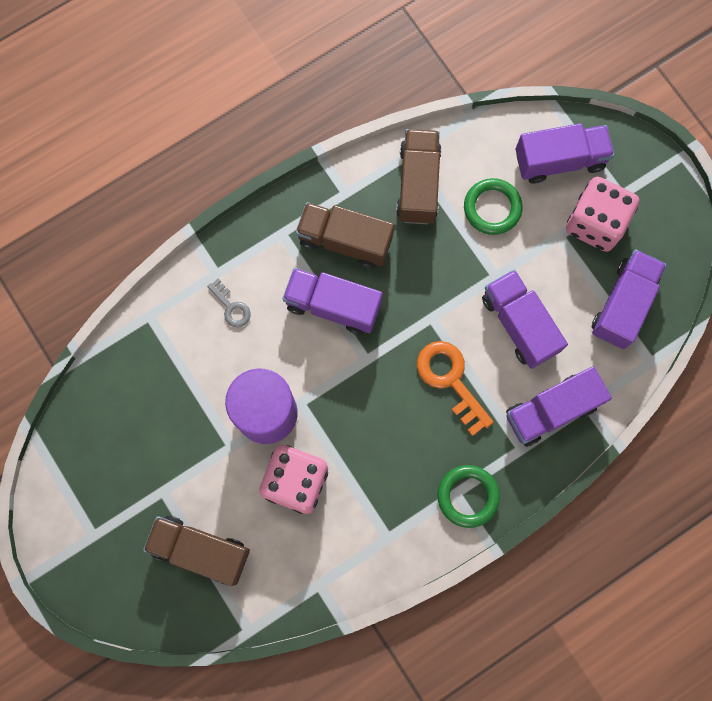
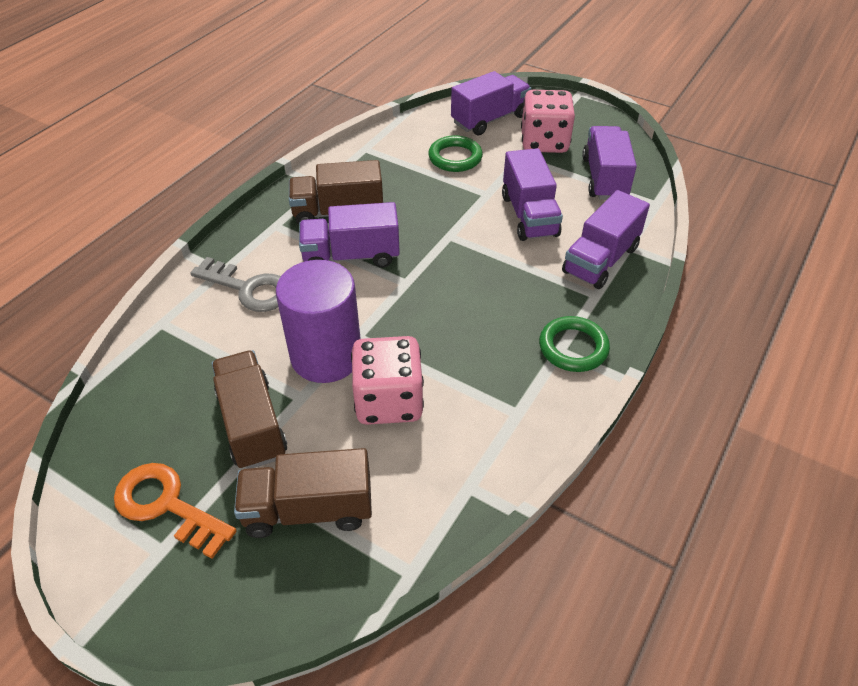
camera: 25 degrees left, 30 degrees down
grey key [207,278,251,327] -> grey key [190,257,281,312], size x1.80
brown truck [396,129,442,224] -> brown truck moved to [212,350,287,469]
orange key [417,341,494,436] -> orange key moved to [114,463,237,559]
purple truck [482,270,568,369] -> purple truck turned 135 degrees counterclockwise [502,148,563,241]

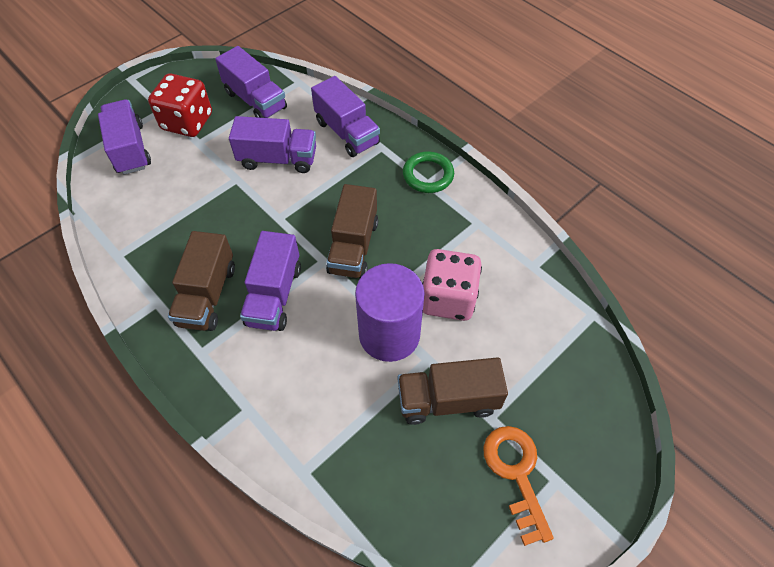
camera: 75 degrees left, 10 degrees up
orange key [114,463,237,559] -> orange key turned 120 degrees clockwise [483,426,554,546]
grey key [190,257,281,312] -> none
brown truck [234,448,372,538] -> brown truck moved to [326,184,378,278]
green ring [428,136,483,172] -> none
pink dice [521,90,575,153] -> red dice [148,73,212,137]
purple truck [582,126,637,200] -> purple truck turned 150 degrees counterclockwise [215,46,287,118]

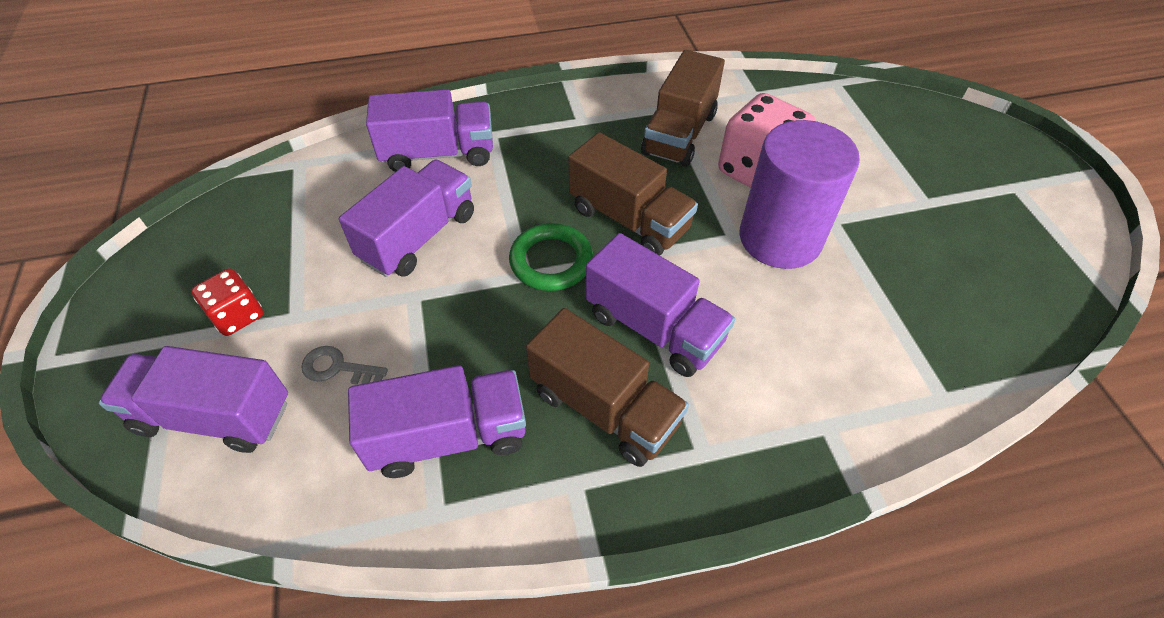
camera: 60 degrees left, 5 degrees down
red dice [148,73,212,137] -> red dice [191,268,263,336], size x0.56
purple truck [215,46,287,118] -> purple truck moved to [348,365,526,478]
brown truck [398,357,508,425] -> brown truck moved to [641,50,725,167]
green ring [403,152,454,193] -> green ring moved to [509,223,593,291]
orange key [483,426,554,546] -> none
none -> grey key [301,346,388,385]

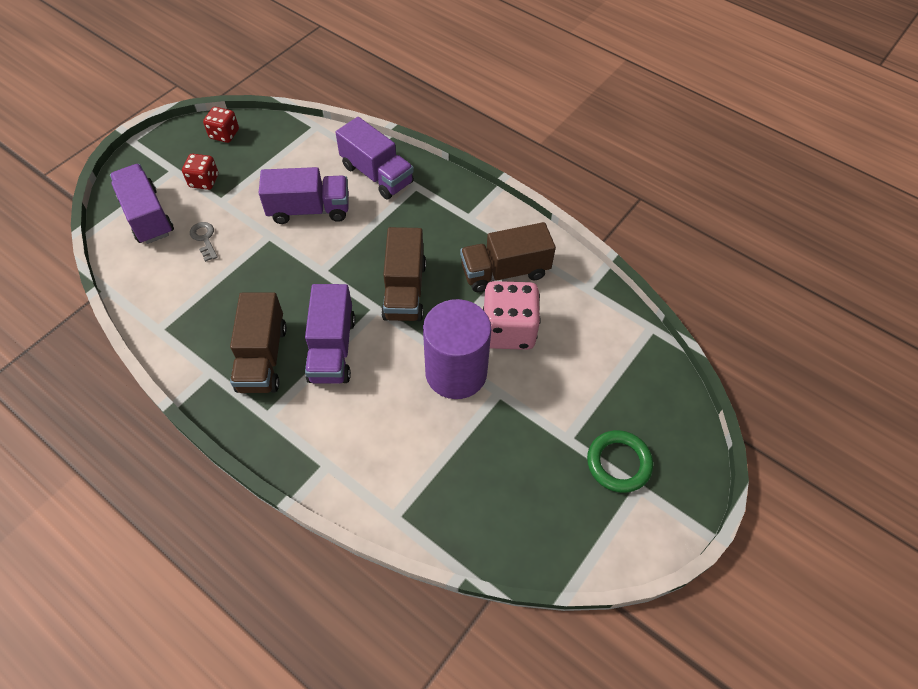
camera: 50 degrees right, 5 degrees up
purple truck [348,365,526,478] -> none
green ring [509,223,593,291] -> green ring moved to [587,430,653,493]
none -> red dice [203,107,239,143]

